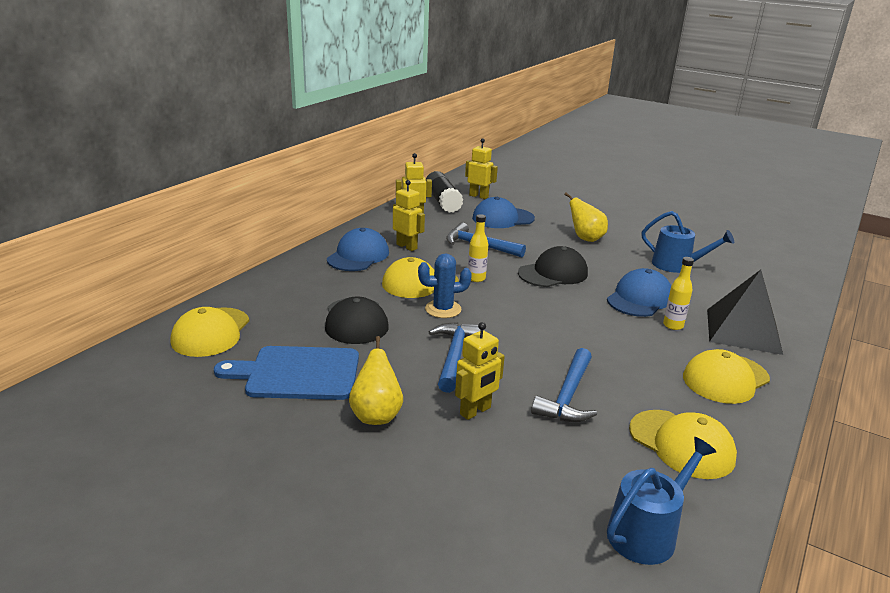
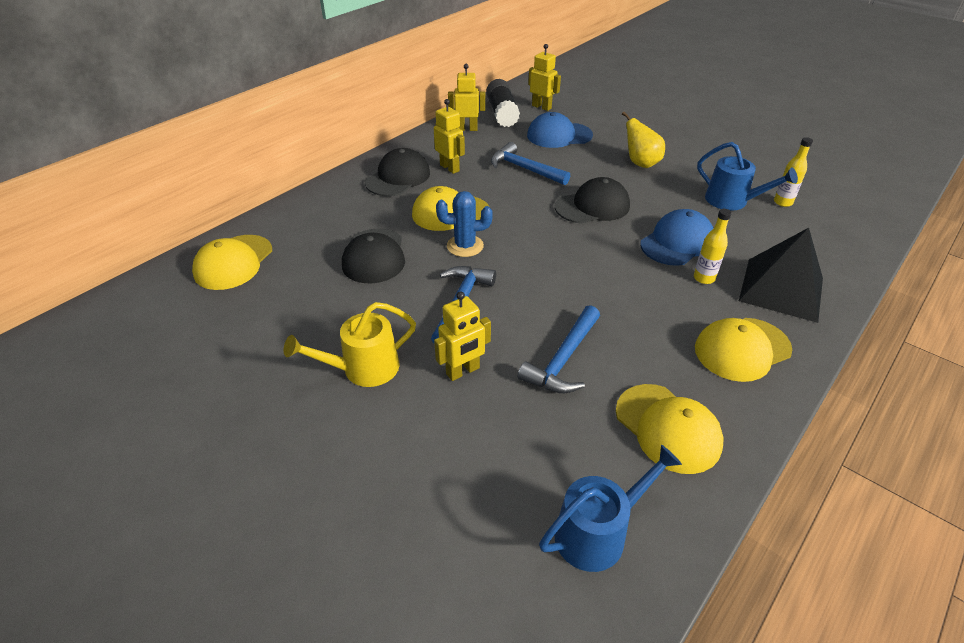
camera: 10 degrees right, 15 degrees up
blue cutting board [214,346,359,400] -> none
blue cap [327,228,389,271] -> black cap [365,148,430,196]
yellow pear [349,336,403,425] -> yellow watering can [284,302,416,387]
yellow bottle [468,214,488,282] -> yellow bottle moved to [774,137,813,207]

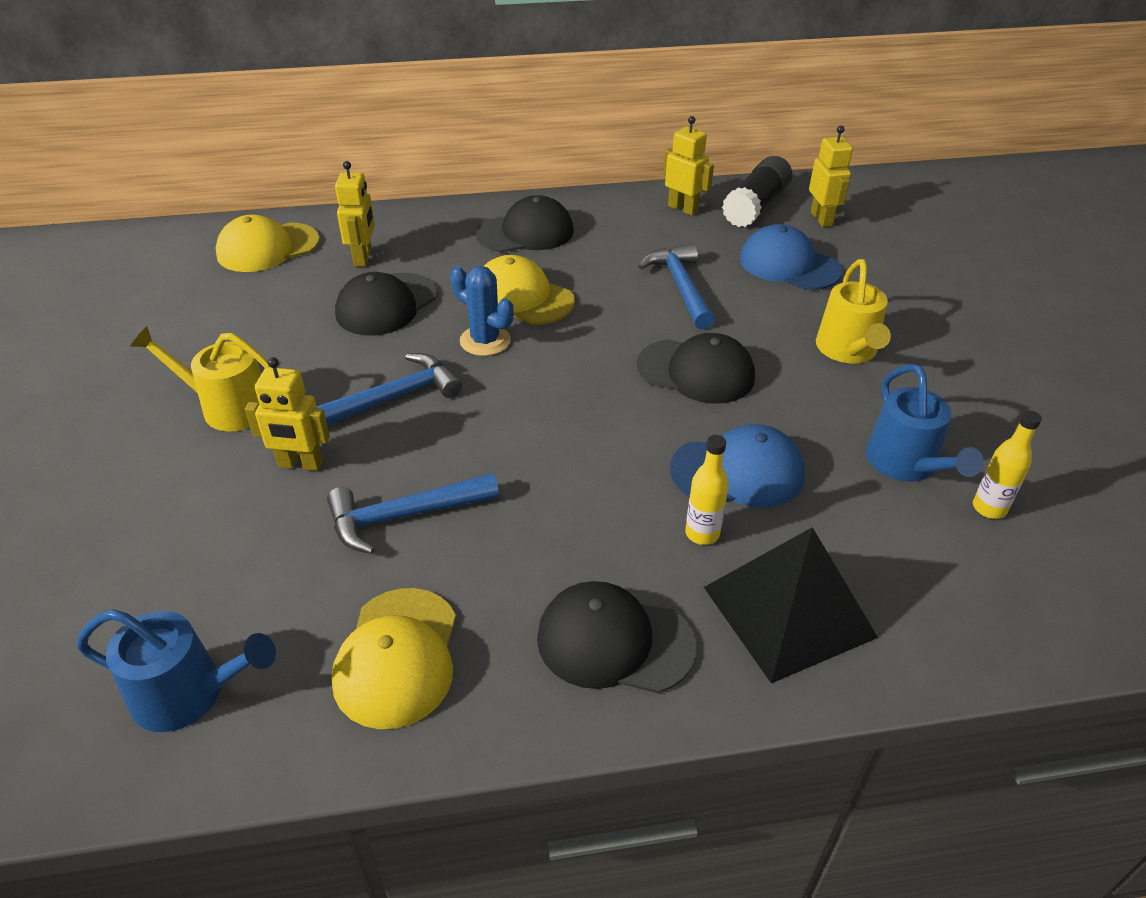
camera: 40 degrees right, 0 degrees up
yellow robot [434,99,465,174] -> yellow robot moved to [335,161,375,267]
yellow pear [622,112,665,168] -> yellow watering can [816,259,891,364]
yellow cap [695,318,792,382] -> black cap [537,581,696,693]

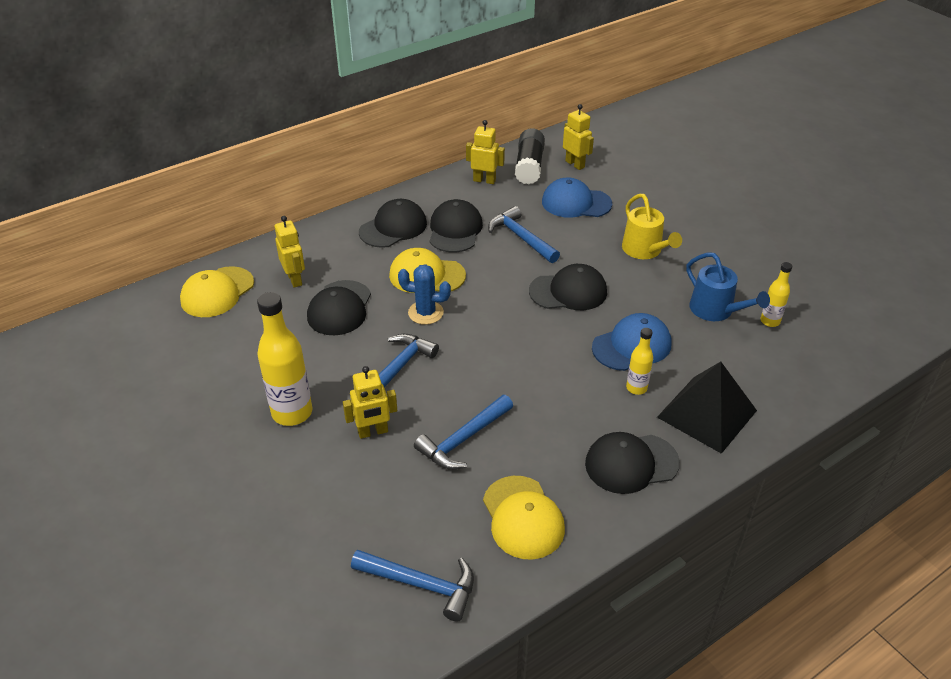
camera: 25 degrees left, 0 degrees up
blue watering can [77,609,276,732] -> blue hammer [351,550,474,622]
yellow watering can [130,326,270,431] -> yellow bottle [257,292,312,426]
none -> black cap [429,199,483,253]

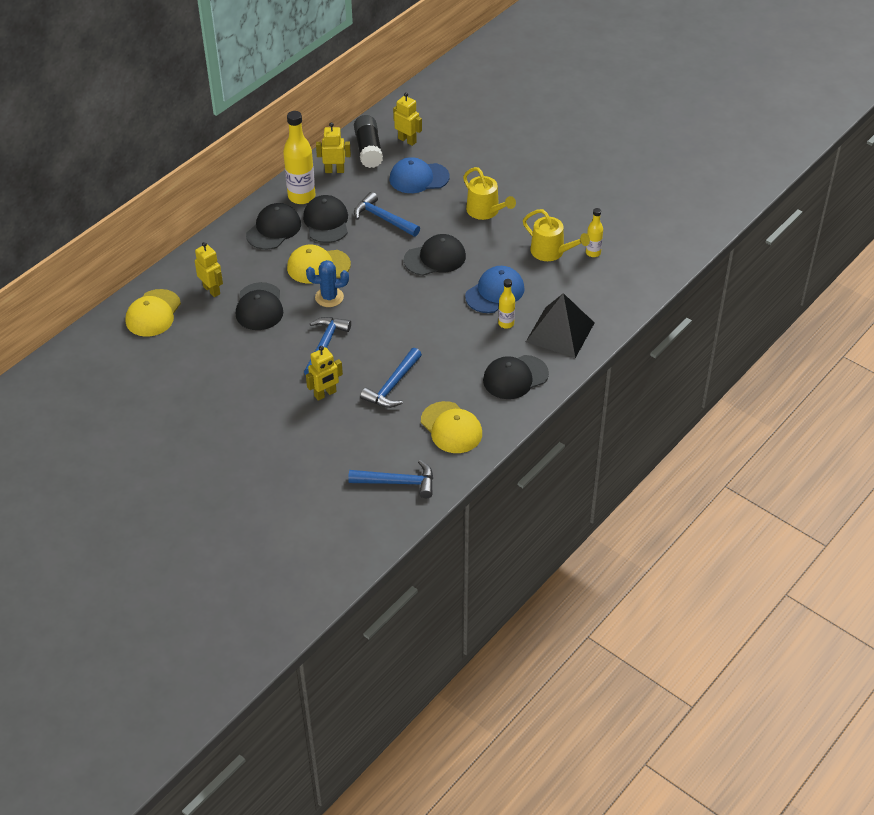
camera: 15 degrees left, 5 degrees up
yellow bottle [257,292,312,426] -> yellow bottle moved to [283,111,316,204]
blue watering can [686,253,770,321] -> yellow watering can [523,209,590,261]

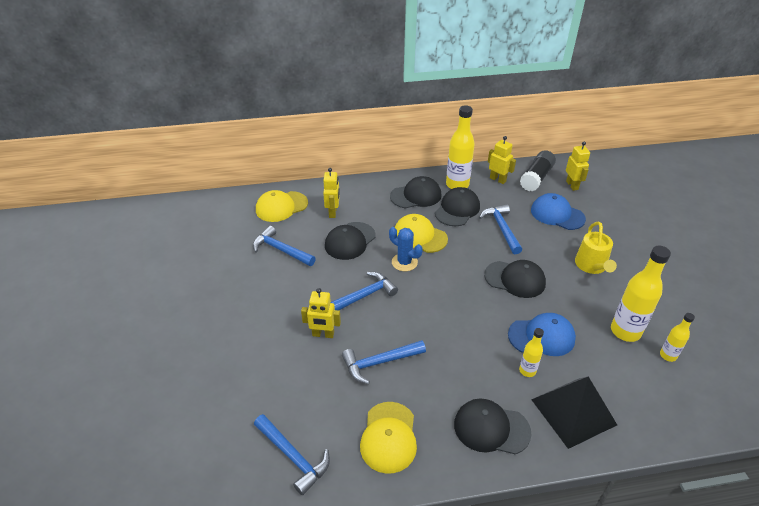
camera: 40 degrees right, 5 degrees down
yellow watering can [523,209,590,261] -> yellow bottle [611,246,671,342]
none -> blue hammer [253,226,316,266]

